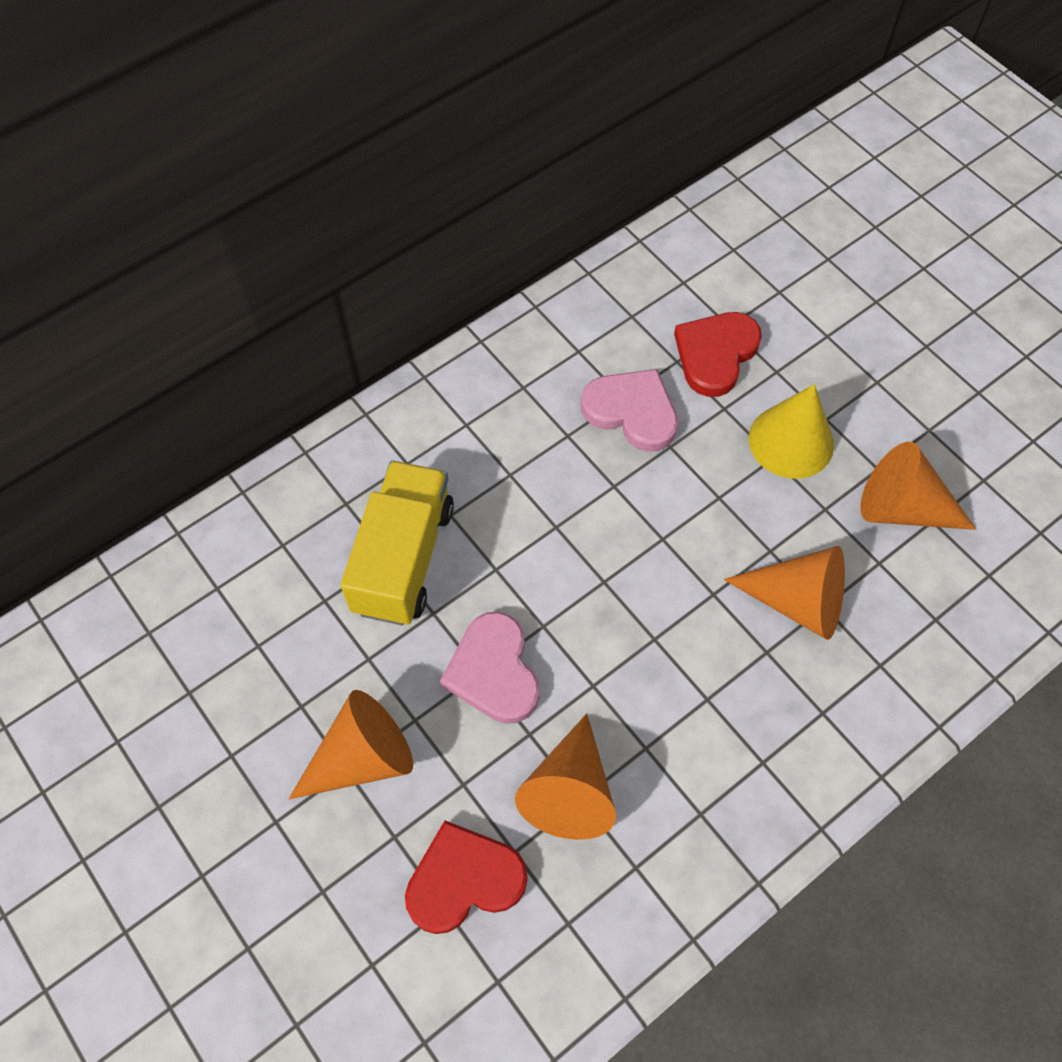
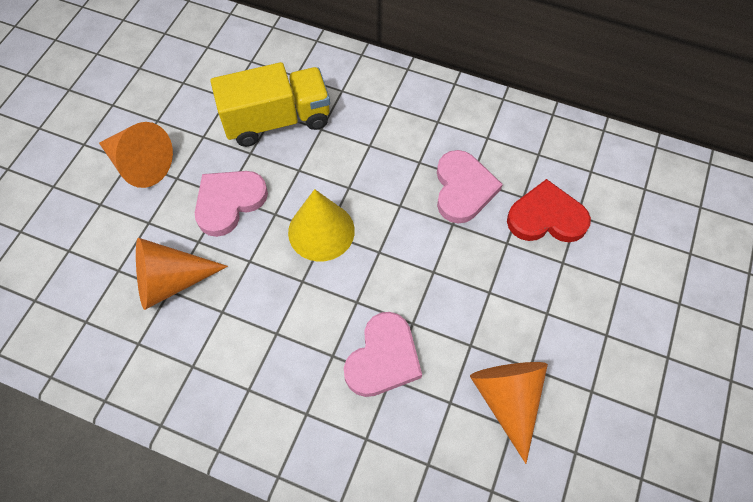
camera: 60 degrees right, 0 degrees up
red heart [405,821,528,934] -> none
orange cone [724,546,845,640] -> pink heart [344,312,422,397]
yellow cone [749,384,834,479] -> yellow cone moved to [288,189,355,261]

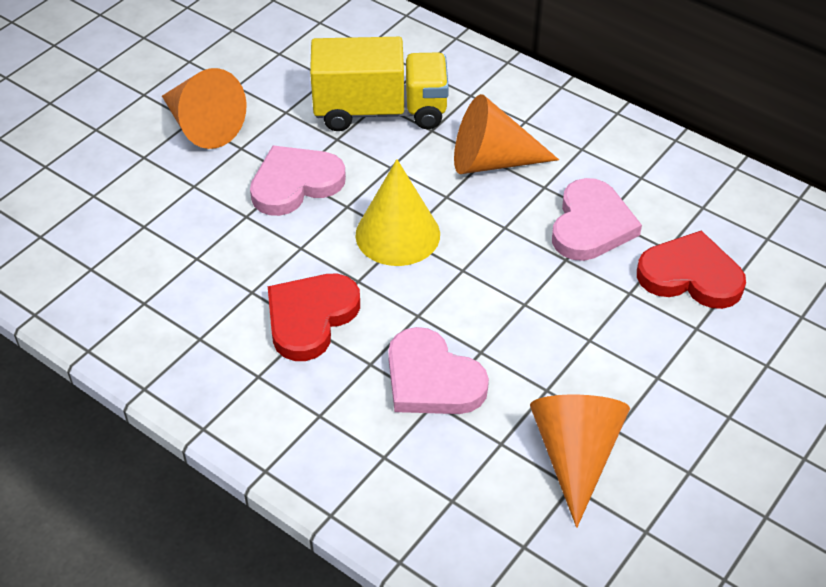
camera: 15 degrees right, 15 degrees down
orange cone [136,238,228,310] -> orange cone moved to [454,94,559,174]
pink heart [344,312,422,397] -> pink heart turned 90 degrees clockwise [388,327,489,414]
none -> red heart [268,274,360,361]

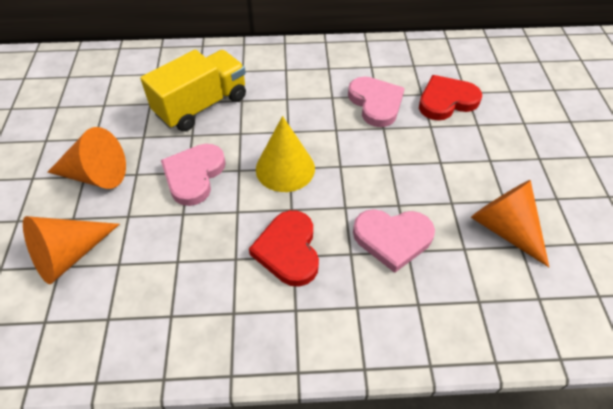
camera: 40 degrees left, 5 degrees up
orange cone [454,94,559,174] -> orange cone moved to [23,216,120,284]

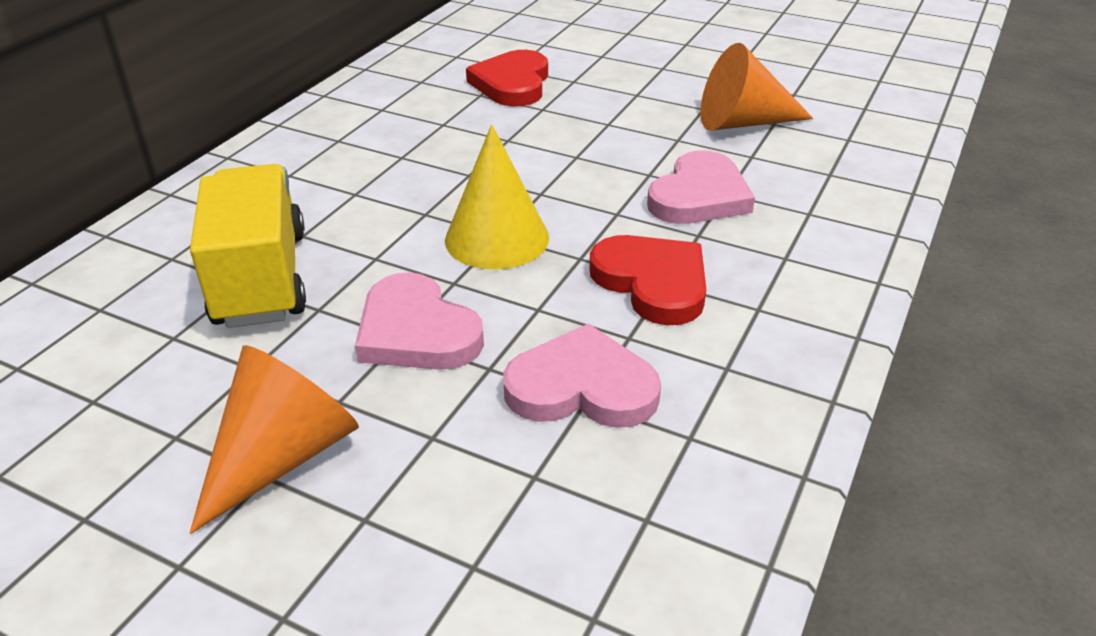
camera: 60 degrees left, 15 degrees down
orange cone [23,216,120,284] -> none
red heart [249,210,319,287] -> red heart turned 150 degrees counterclockwise [589,235,706,325]
pink heart [348,77,405,127] -> pink heart moved to [503,323,661,428]

